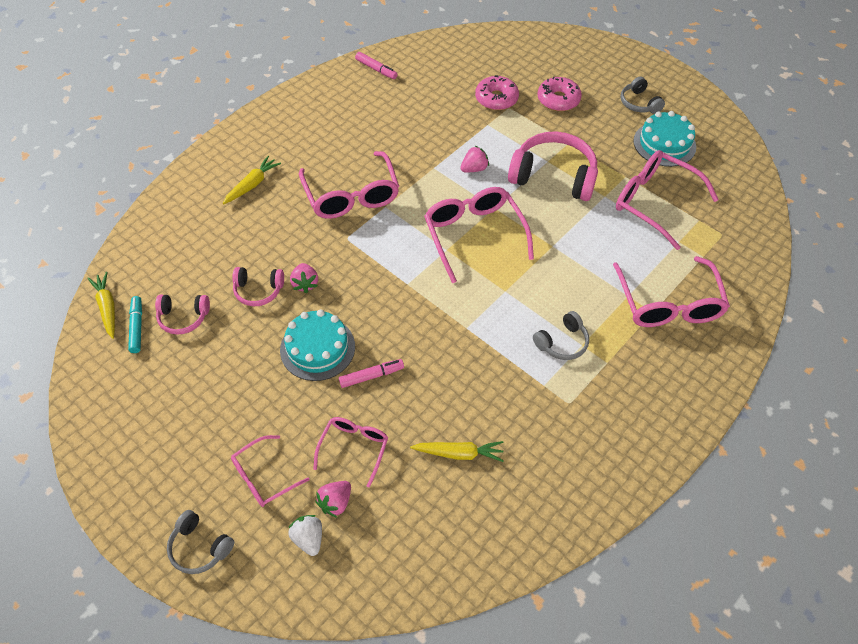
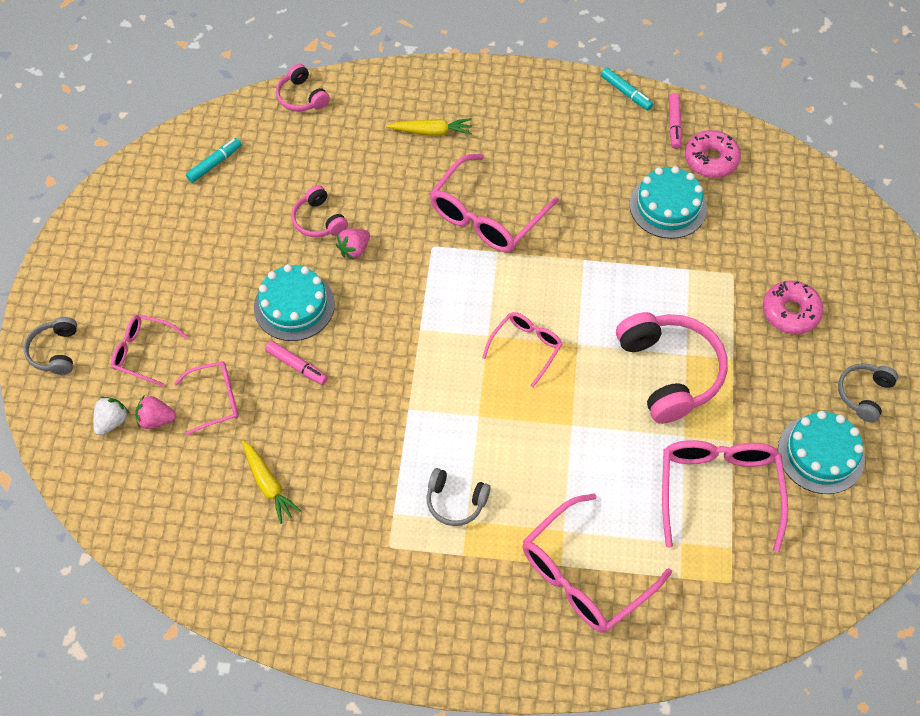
camera: 55 degrees right, 5 degrees up
yellow carrot [87,272,115,339] -> none
pink headphones [155,295,210,335] -> pink headphones moved to [276,64,330,111]
pink glasses [424,187,534,283] -> pink glasses [482,312,562,388], size x0.58
pink strawberry [460,146,489,172] -> none
pink donut [475,75,519,110] -> pink donut moved to [685,130,741,178]
none -> turquoise marker [601,67,653,110]
none -> turquoise cake [630,166,707,239]

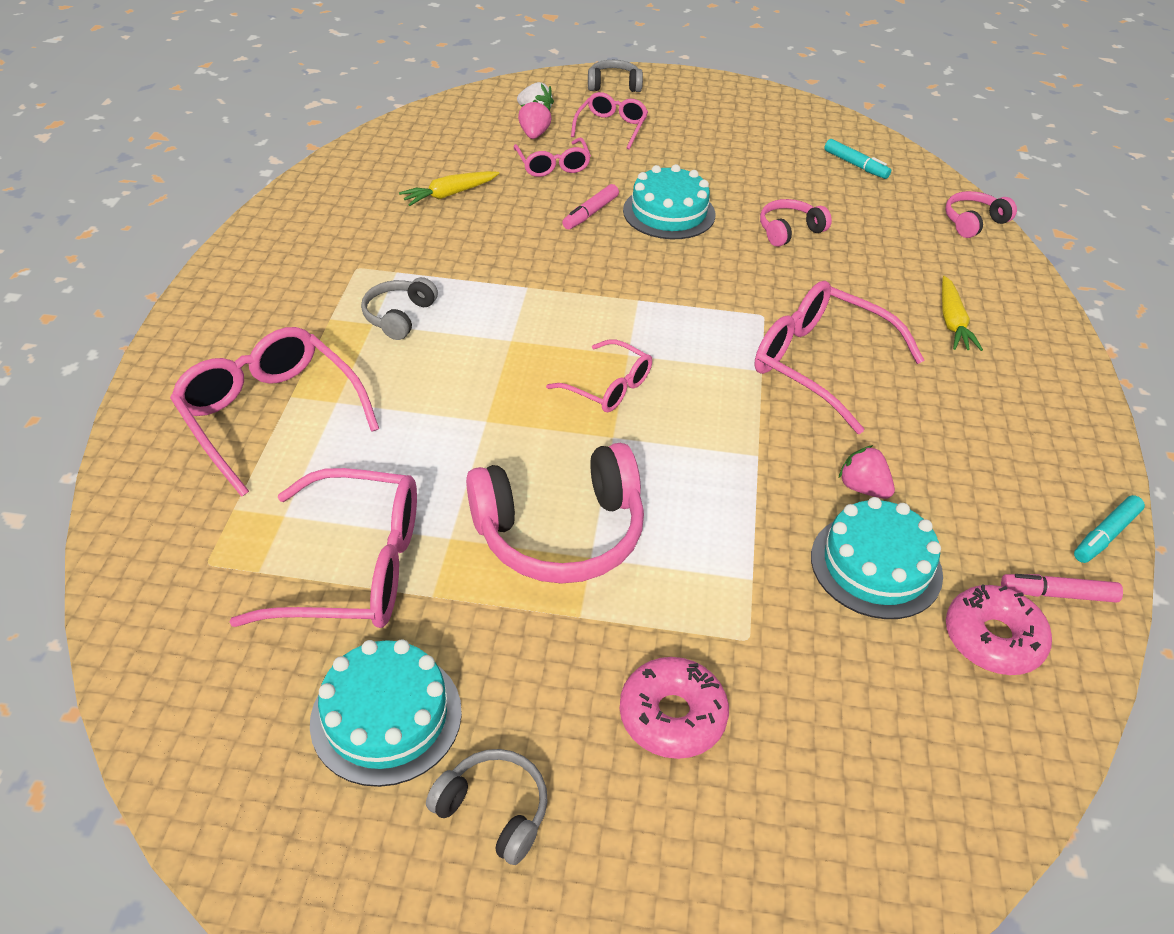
camera: 90 degrees right, 15 degrees down
pink strawberry [336,229,370,260] -> pink strawberry moved to [838,445,895,499]

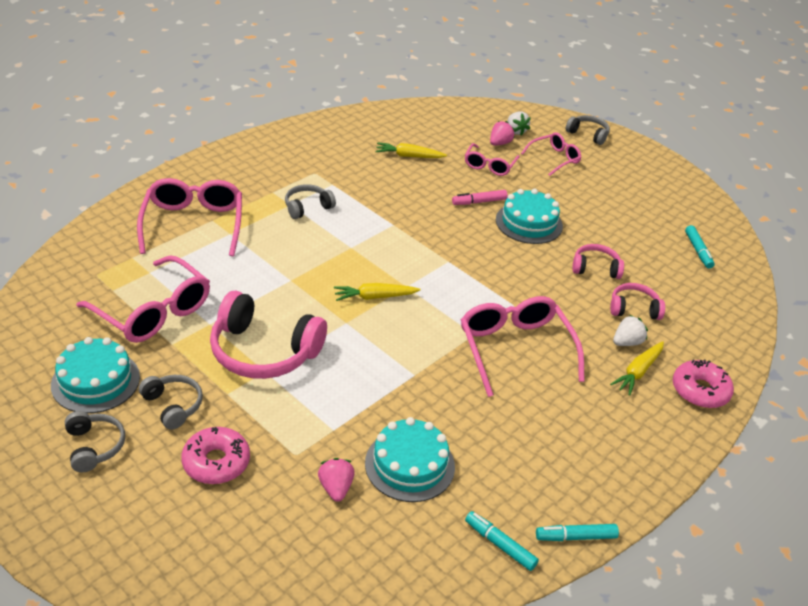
camera: 35 degrees right, 5 degrees down
pink glasses [546,339,652,412] -> yellow carrot [334,283,421,301]
pink strawberry [838,445,895,499] -> pink strawberry moved to [318,458,355,502]
pink headphones [945,191,1017,238] -> pink headphones moved to [610,283,665,320]
pink donut [946,584,1052,675] -> pink donut moved to [673,360,734,408]
pink marker [1001,574,1123,602] -> turquoise marker [465,511,539,571]
none -> grey headphones [139,375,203,430]
none -> white strawberry [613,315,648,346]

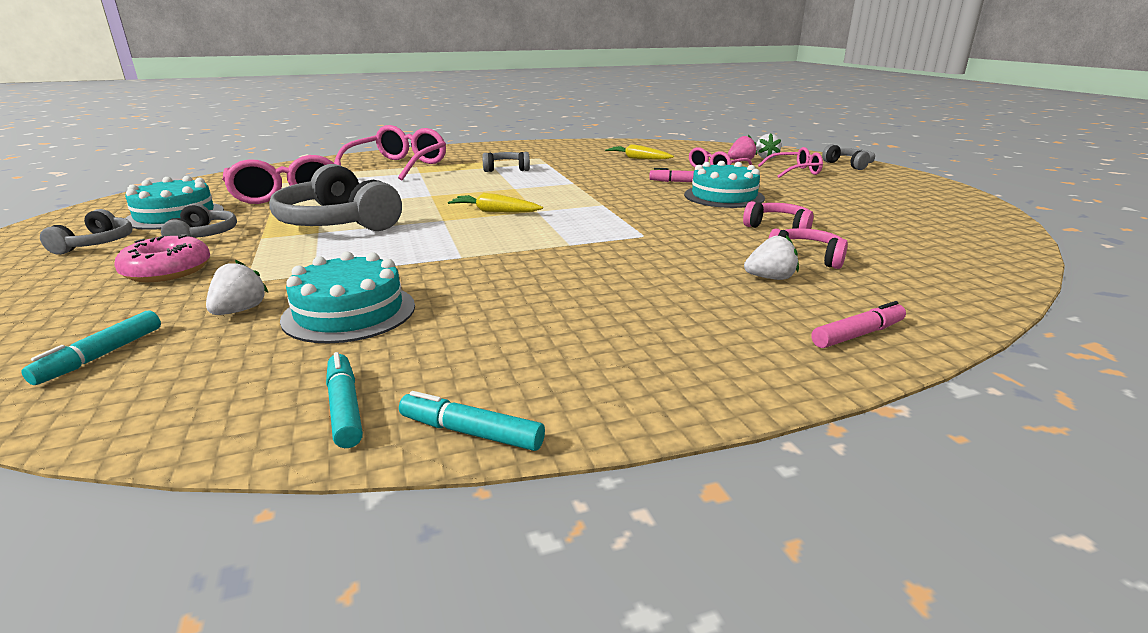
camera: 30 degrees right, 15 degrees down
pink headphones [210,291,327,379] -> grey headphones [269,164,402,231]
pink strawberry [318,458,355,502] -> white strawberry [206,260,269,315]
pink glasses [461,296,585,397] -> none
yellow carrot [610,341,664,396] -> none
pink donut [673,360,734,408] -> pink marker [812,301,906,348]
turquoise marker [685,225,715,269] -> turquoise marker moved to [21,311,161,385]

